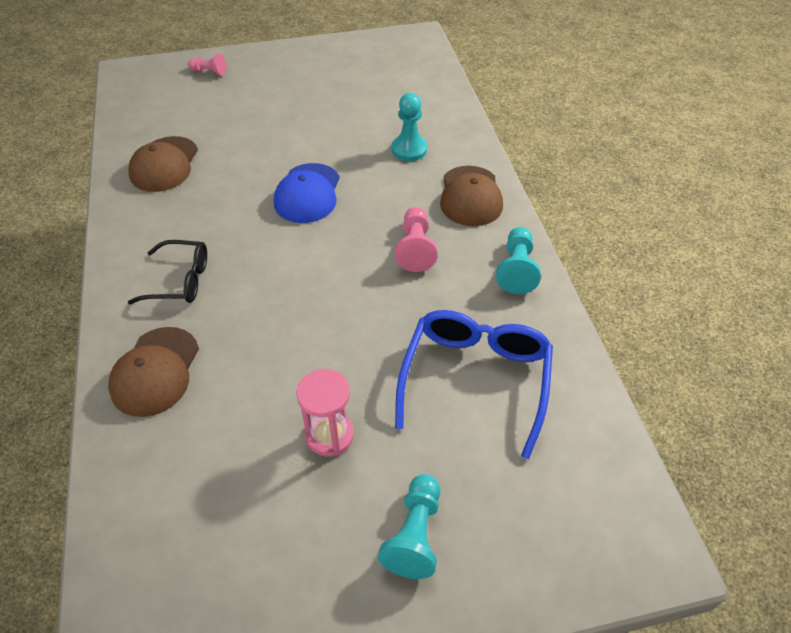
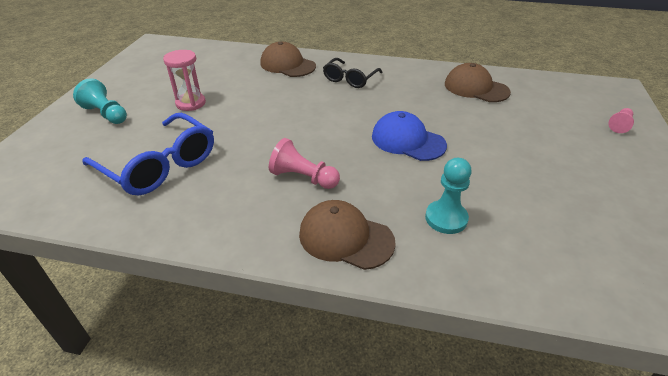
camera: 115 degrees right, 10 degrees down
turquoise pawn [496,227,541,294] -> none

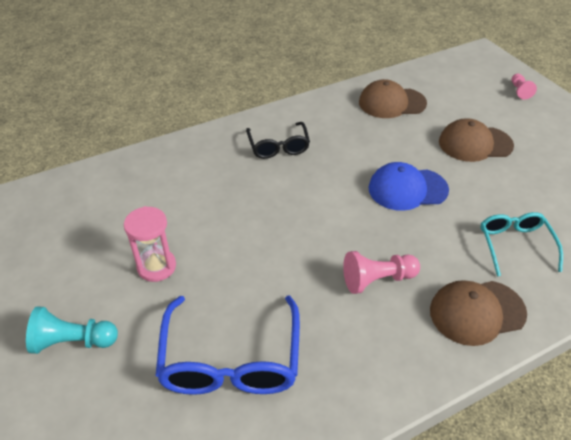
camera: 40 degrees left, 5 degrees up
blue glasses [83,113,214,196] -> blue glasses turned 90 degrees clockwise [155,295,300,395]
brown cap [260,41,316,77] -> brown cap moved to [439,118,514,162]
turquoise pawn [425,158,472,234] -> turquoise glasses [480,212,563,276]

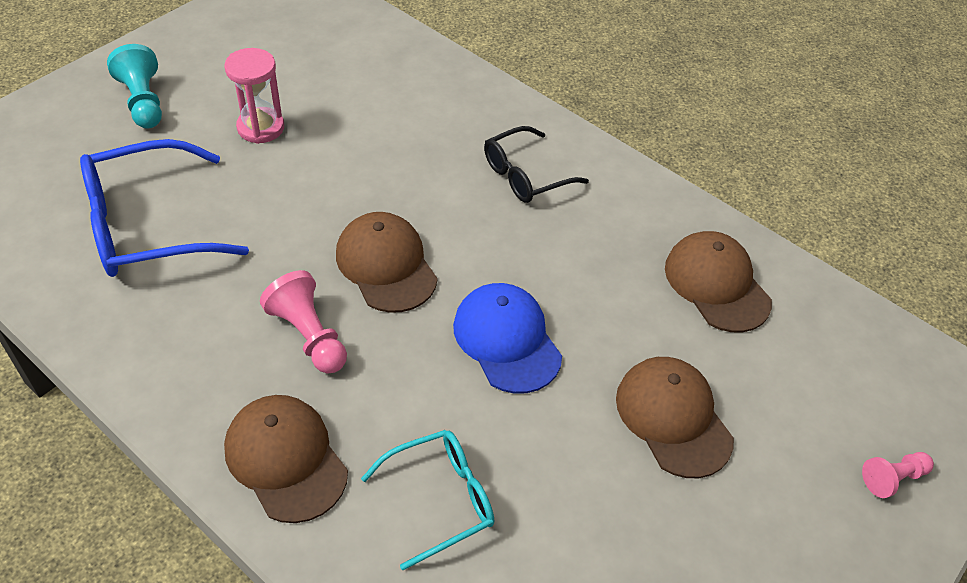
camera: 65 degrees right, 5 degrees up
none -> brown cap [336,212,438,313]

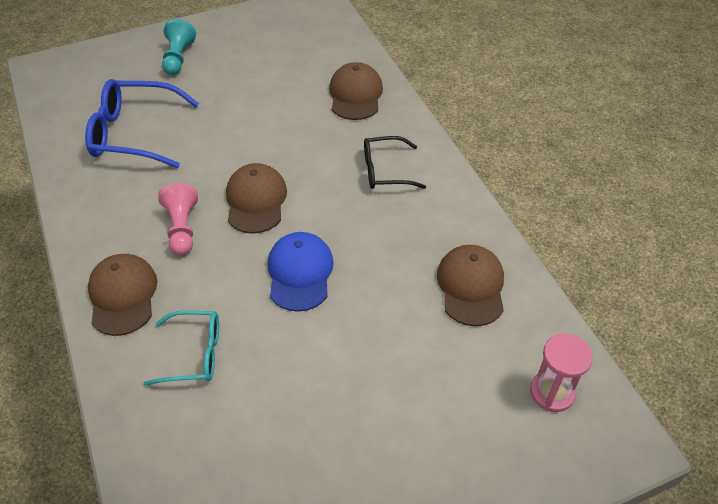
camera: 30 degrees right, 0 degrees up
pink hourglass [225,48,284,144] -> pink hourglass moved to [530,333,593,412]
brown cap [616,357,734,478] -> brown cap moved to [329,62,383,120]
pink pawn [862,452,934,498] -> none

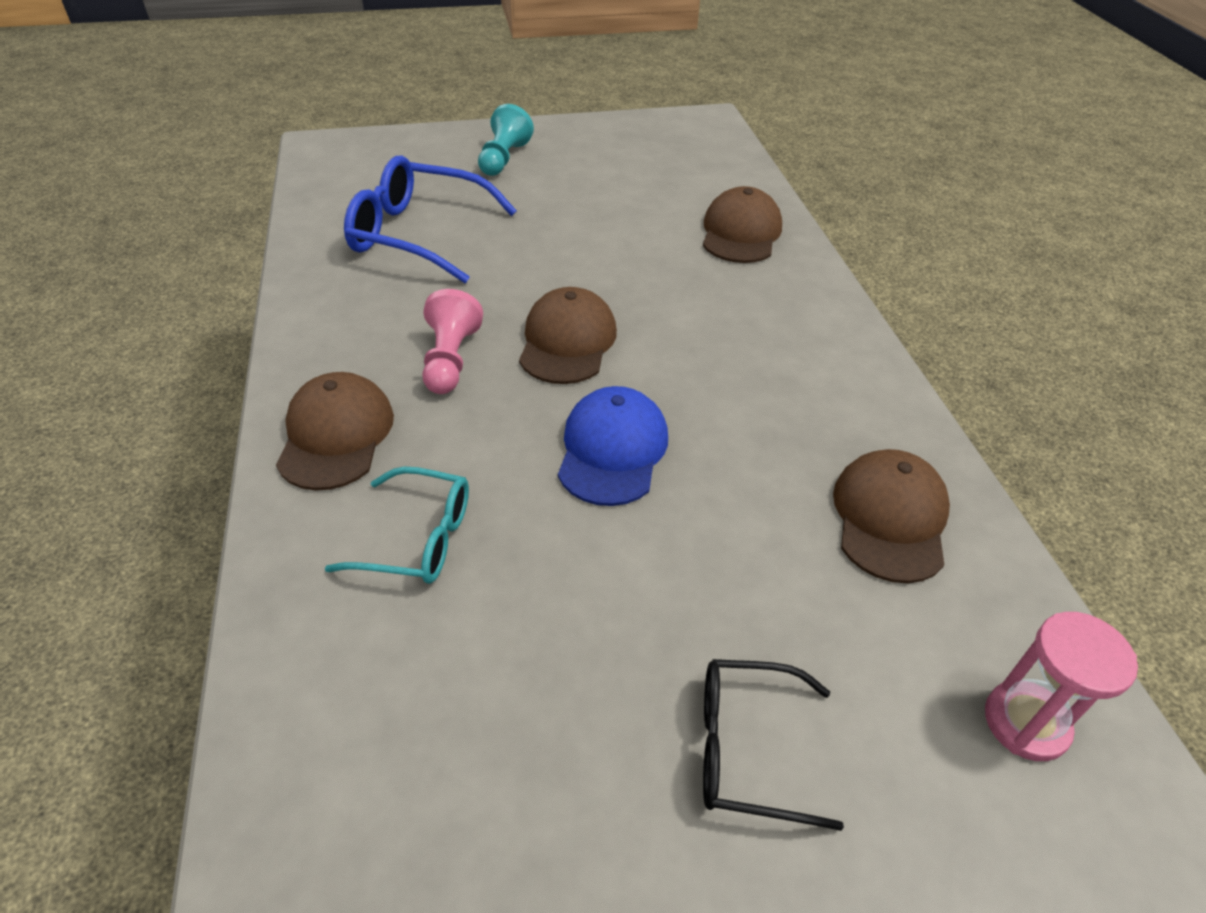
camera: 10 degrees right, 5 degrees down
black glasses [364,136,426,189] -> black glasses moved to [703,659,844,831]

